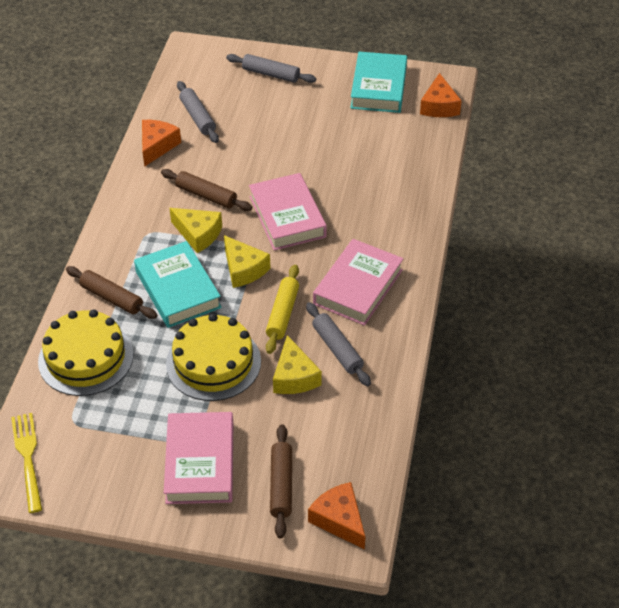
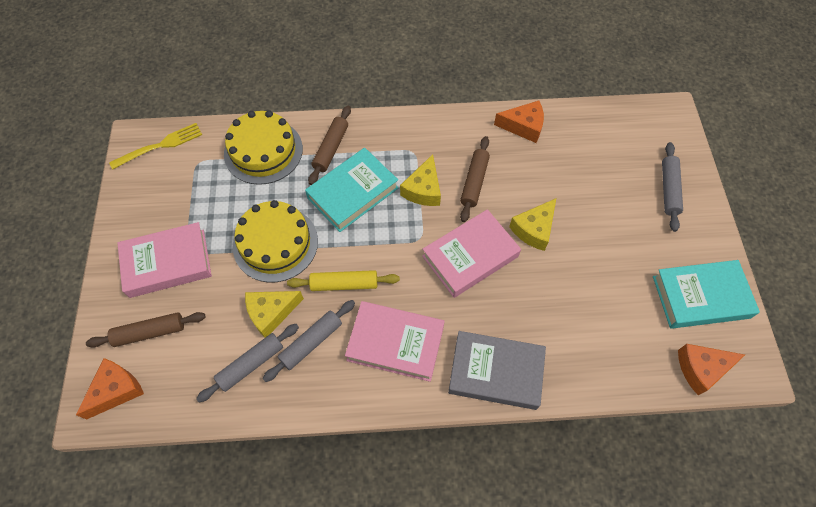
camera: 75 degrees right, 15 degrees up
grey rolling pin [177,81,219,143] -> grey rolling pin moved to [196,324,299,403]
yellow cheese [224,235,271,288] -> yellow cheese moved to [509,198,556,251]
none -> grey book [448,331,546,410]

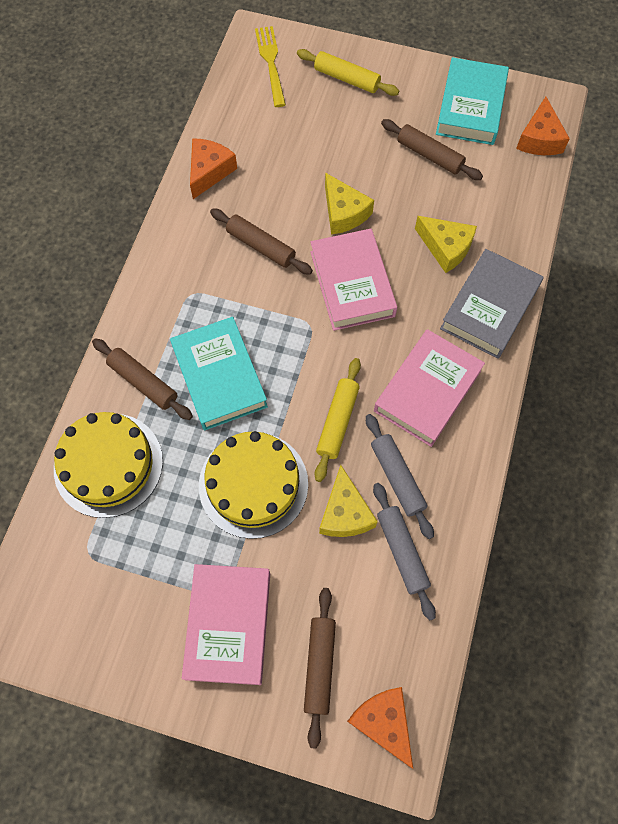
camera: 70 degrees left, 5 degrees up
yellow fork [109,123,202,170] -> yellow fork moved to [255,26,286,107]
yellow cheese [400,154,441,206] -> yellow cheese moved to [415,216,477,273]
grey rolling pin [662,142,683,232] -> yellow rolling pin [297,49,399,96]
none -> brown rolling pin [381,119,483,180]

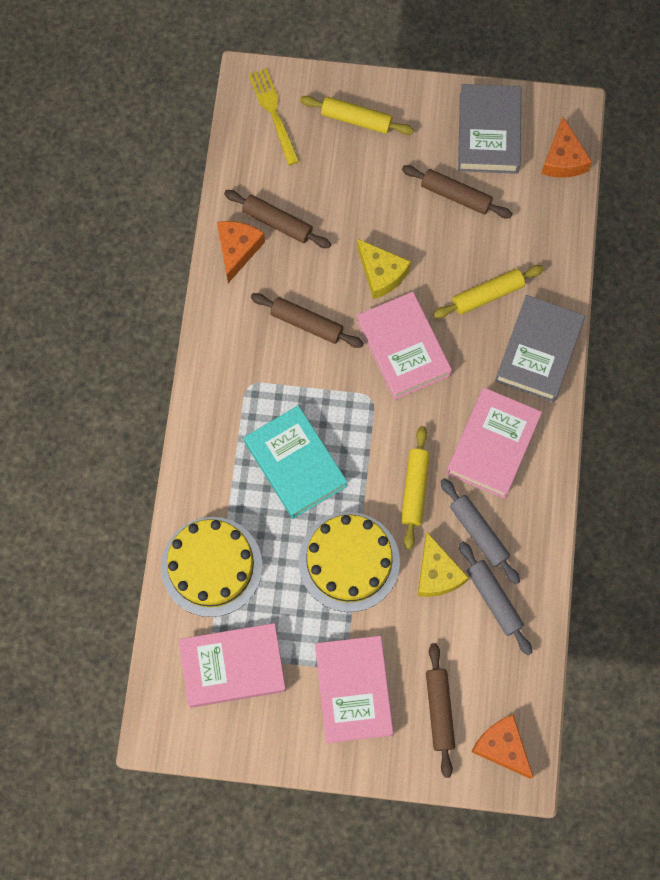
camera: 10 degrees left, 5 degrees up
brown rolling pin [92,338,193,420] -> brown rolling pin moved to [224,190,331,248]
yellow cheese [415,216,477,273] -> yellow rolling pin [433,265,544,318]
turquoise book [436,57,509,145] -> grey book [458,84,521,174]
none -> pink book [179,623,286,708]

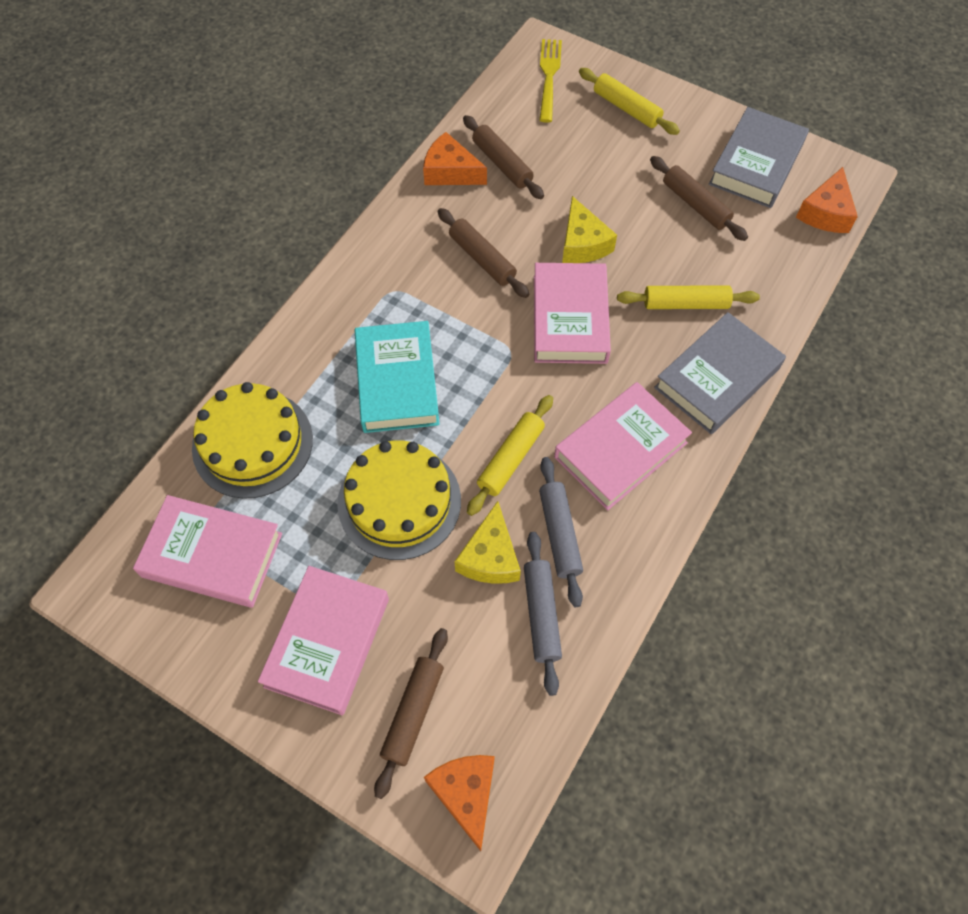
camera: 25 degrees right, 10 degrees down
orange cheese [217,221,265,283] -> orange cheese turned 105 degrees counterclockwise [423,132,487,185]

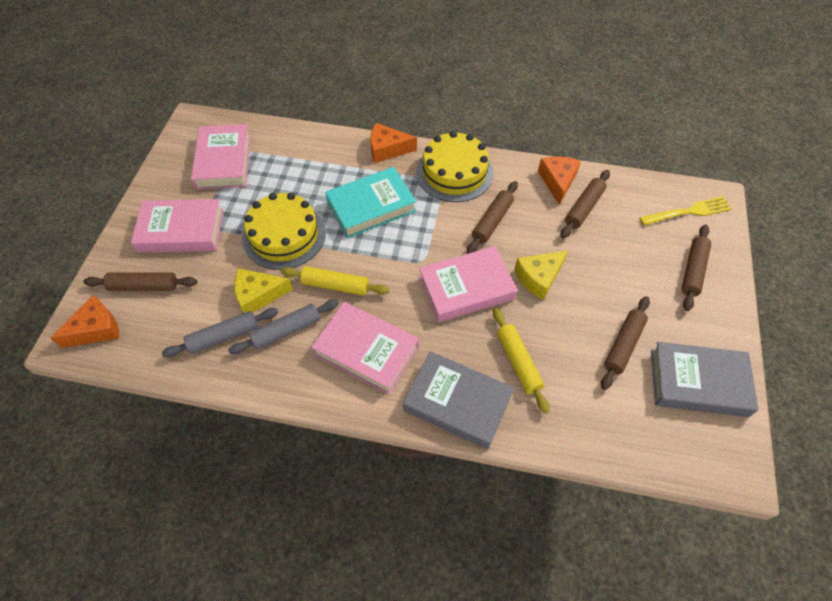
camera: 70 degrees right, 5 degrees down
yellow cake [192,382,313,499] -> yellow cake moved to [416,131,493,202]
yellow rolling pin [579,68,680,135] -> brown rolling pin [682,225,711,311]
orange cheese [796,167,858,233] -> orange cheese moved to [370,123,417,163]

